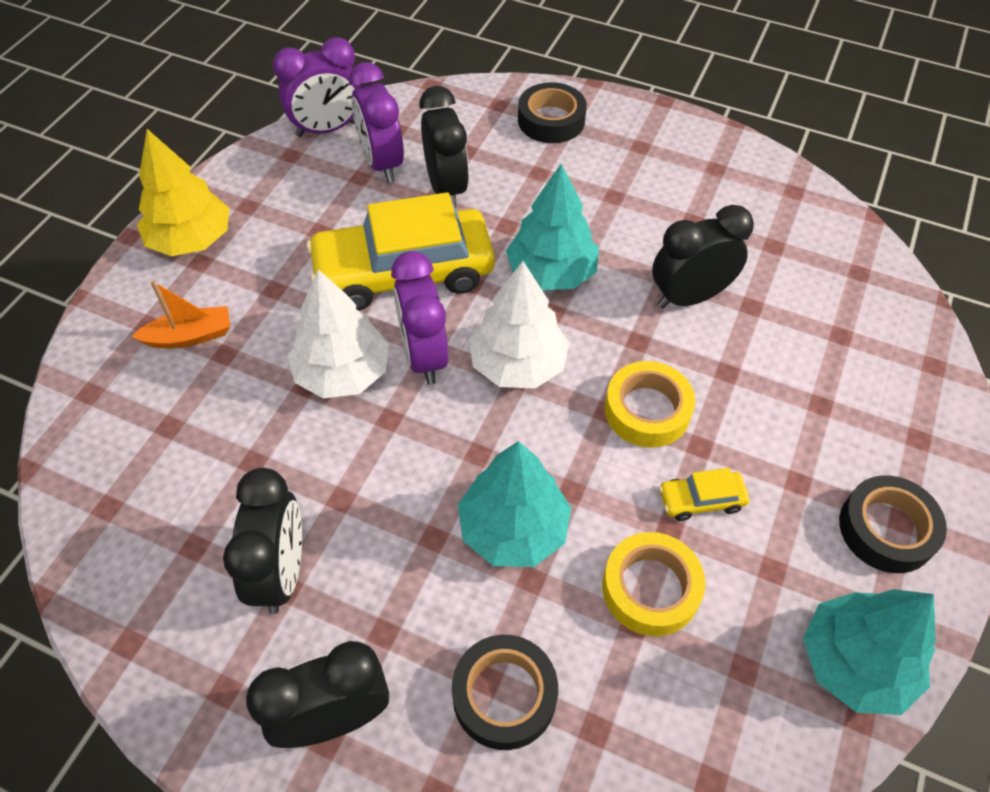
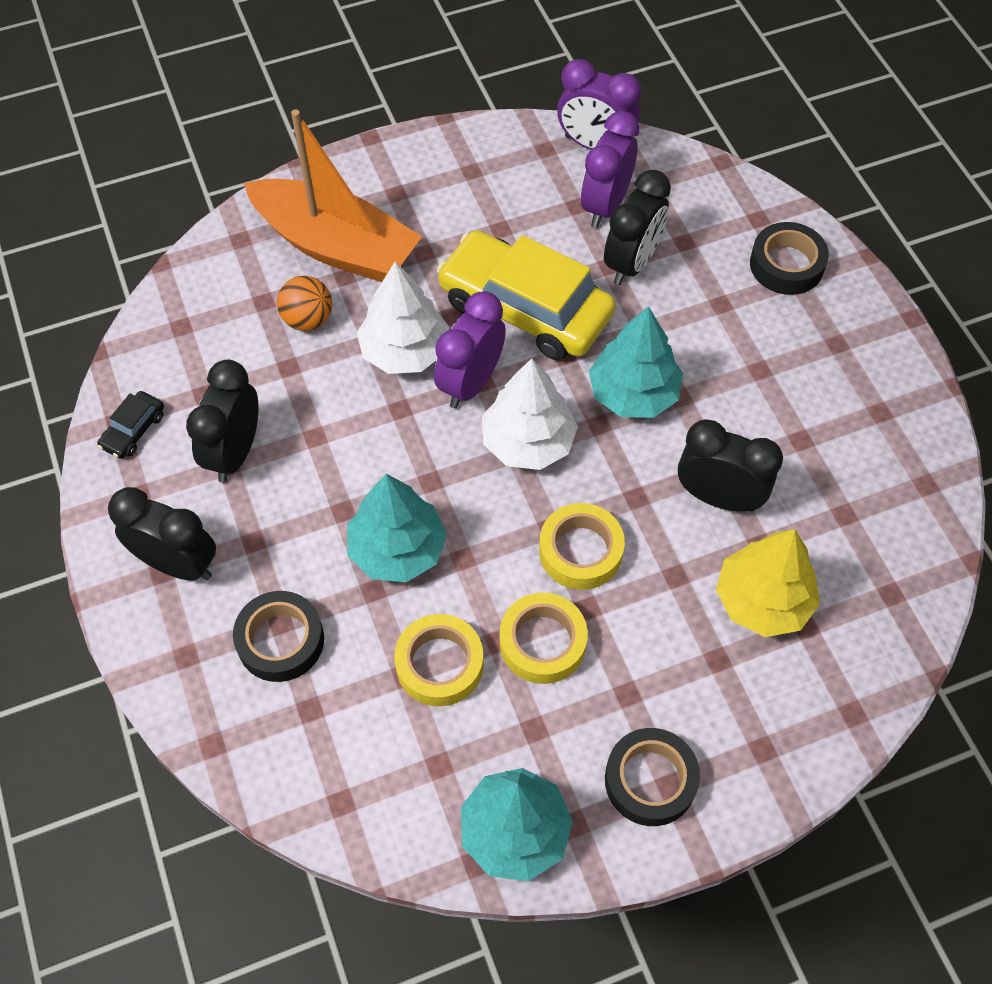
camera: 45 degrees right, 5 degrees up
orange boat [131,281,230,348] -> orange boat [244,109,422,282], size x2.23
yellow tree [137,129,229,256] -> yellow tree moved to [716,529,820,637]
black clock [223,468,302,614] -> black clock turned 150 degrees clockwise [186,360,258,483]
yellow car [659,468,749,521] -> yellow tape [500,592,588,684]
none -> black car [97,391,164,459]
none -> orange ball [277,276,332,331]

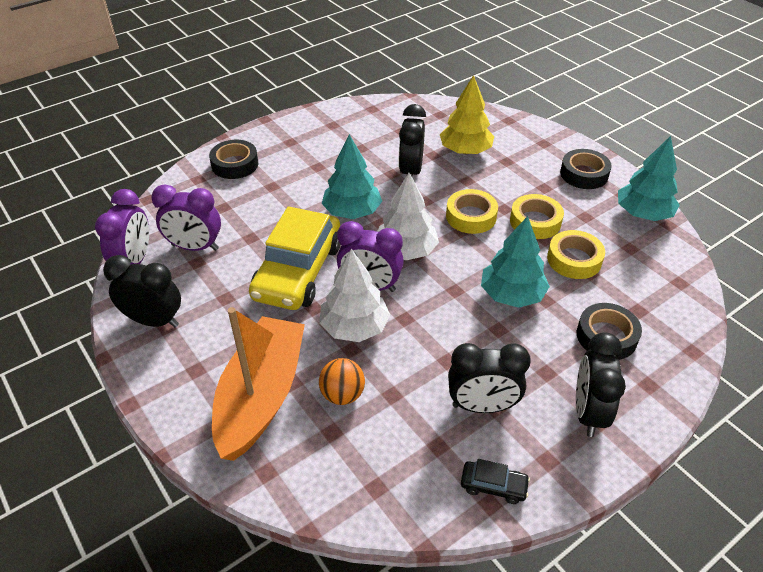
camera: 105 degrees left, 15 degrees down
black clock [604,170,671,285] -> black clock moved to [103,255,181,327]

